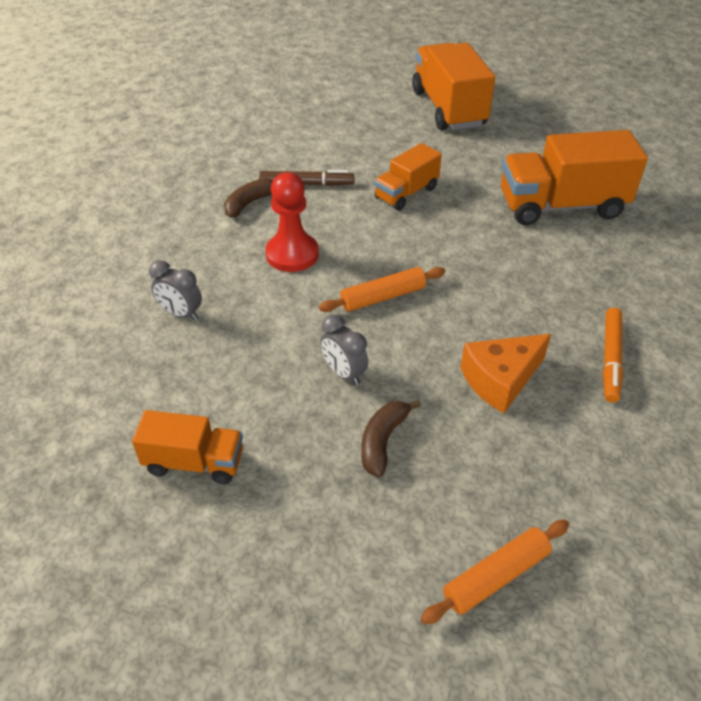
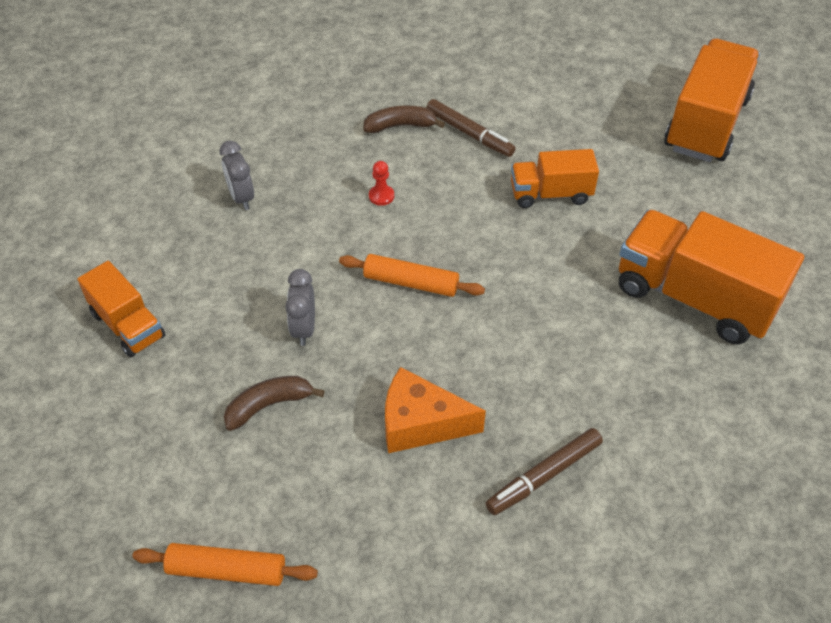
camera: 40 degrees right, 5 degrees up
red pawn [265,172,319,272] -> red pawn [369,161,394,206], size x0.45
orange marker [603,308,623,403] -> brown marker [486,428,603,515]

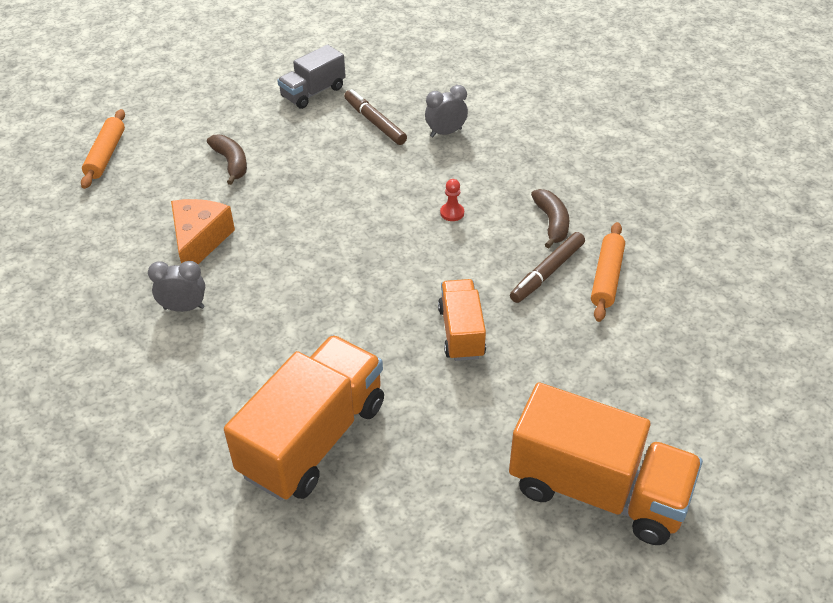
camera: 90 degrees right, 5 degrees down
orange truck [77,261,165,357] -> grey truck [277,44,346,109]
grey clock [285,269,315,346] -> grey clock moved to [148,261,205,312]
orange rolling pin [339,254,485,297] -> orange rolling pin moved to [591,222,625,322]
brown marker [486,428,603,515] -> brown marker moved to [344,89,407,145]

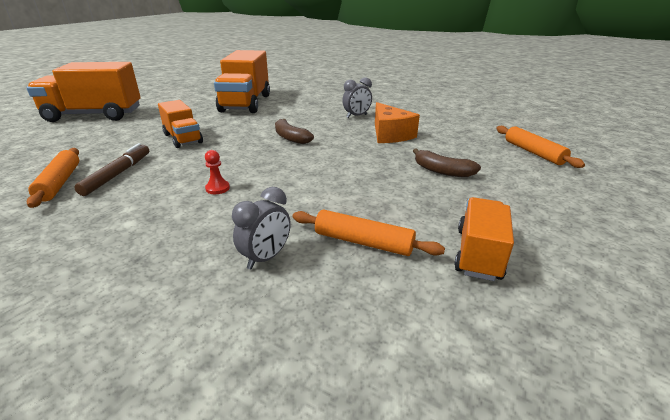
camera: 150 degrees right, 15 degrees down
grey truck [277,44,346,109] -> orange truck [454,197,514,281]
brown marker [344,89,407,145] -> orange rolling pin [292,210,445,256]
brown banana [531,189,569,248] -> brown banana moved to [275,119,314,144]

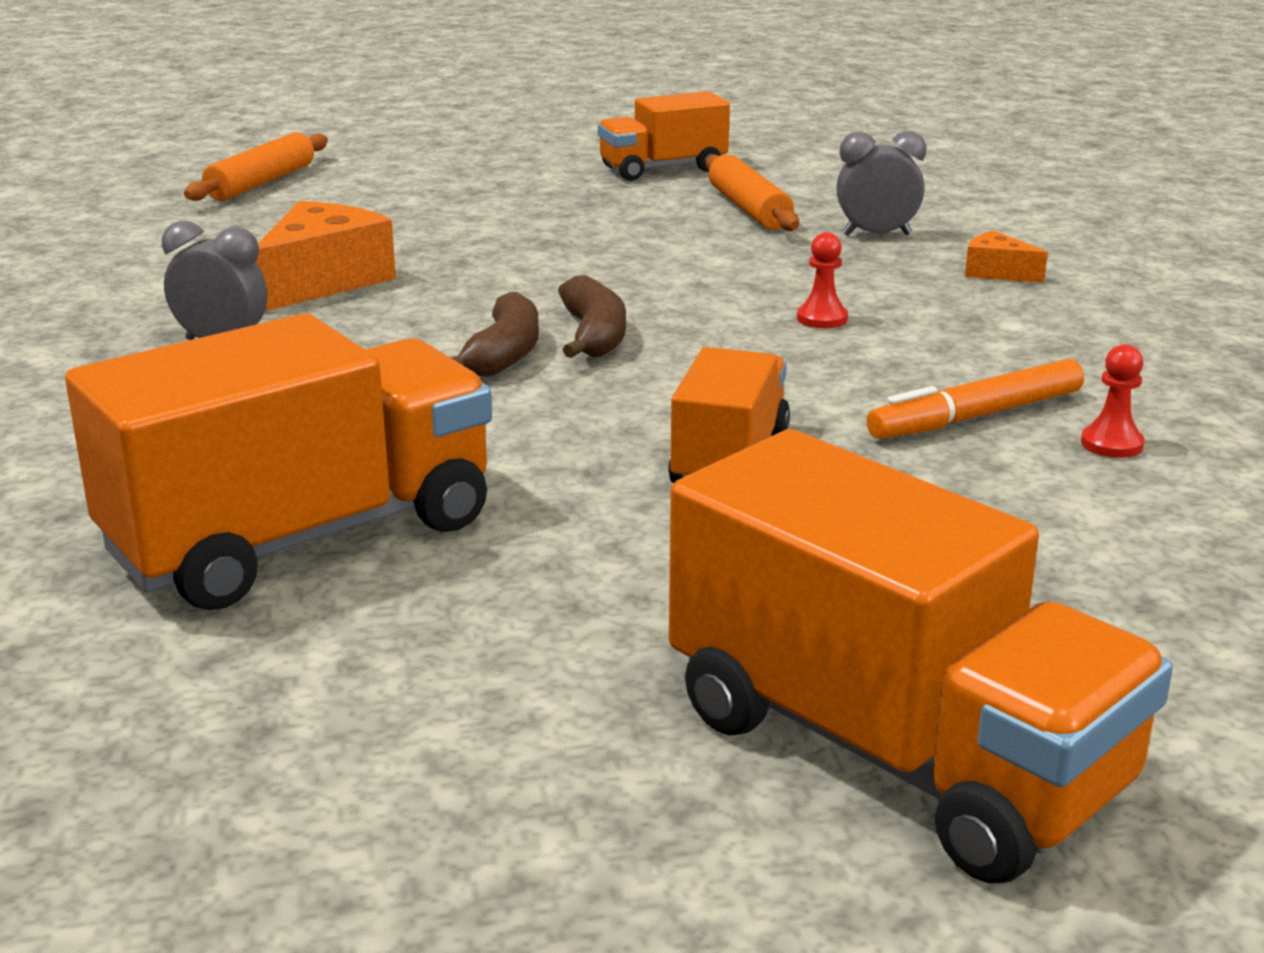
camera: 130 degrees left, 5 degrees down
orange rolling pin [27,148,79,208] -> red pawn [1081,344,1144,458]
brown marker [74,143,149,196] -> orange marker [867,359,1084,439]
brown banana [413,148,481,177] -> brown banana moved to [558,275,626,358]
none -> orange cheese [965,230,1048,283]

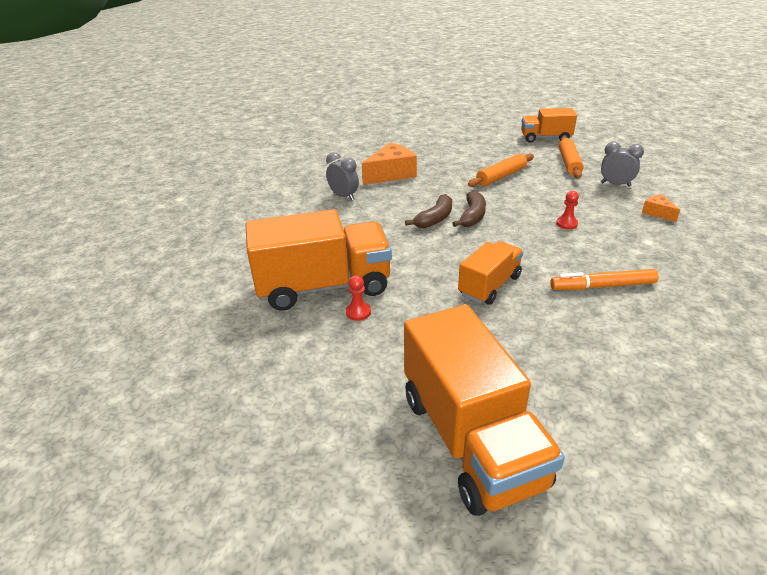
camera: 25 degrees right, 10 degrees up
orange rolling pin [184,132,328,201] -> orange rolling pin moved to [468,153,534,187]
red pawn [1081,344,1144,458] -> red pawn moved to [346,275,371,321]

